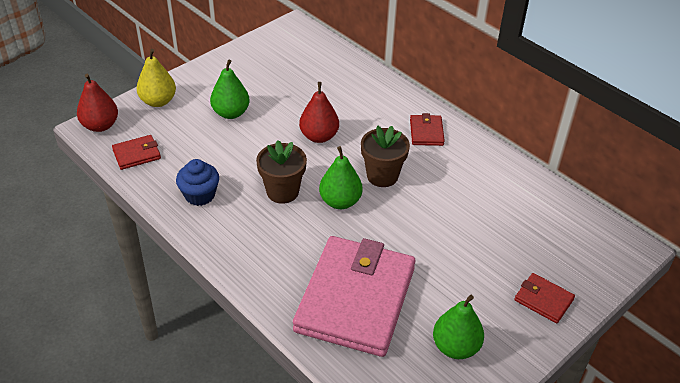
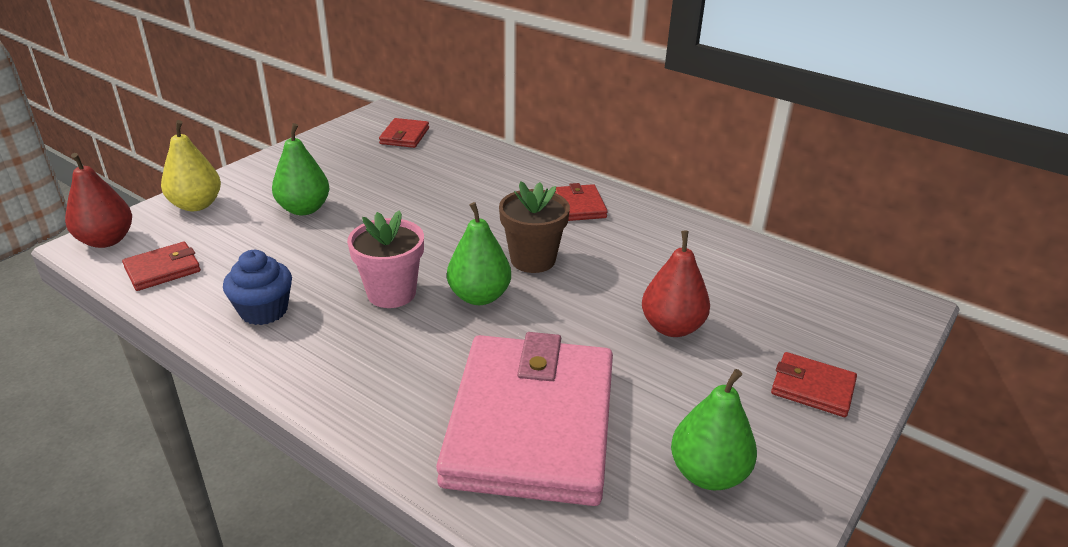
camera: 10 degrees left, 10 degrees down
brown flower pot [256,140,307,204] -> pink flower pot [347,210,424,308]
red pear [299,82,339,143] -> red pear moved to [642,231,710,337]
none -> red wallet [379,118,429,148]

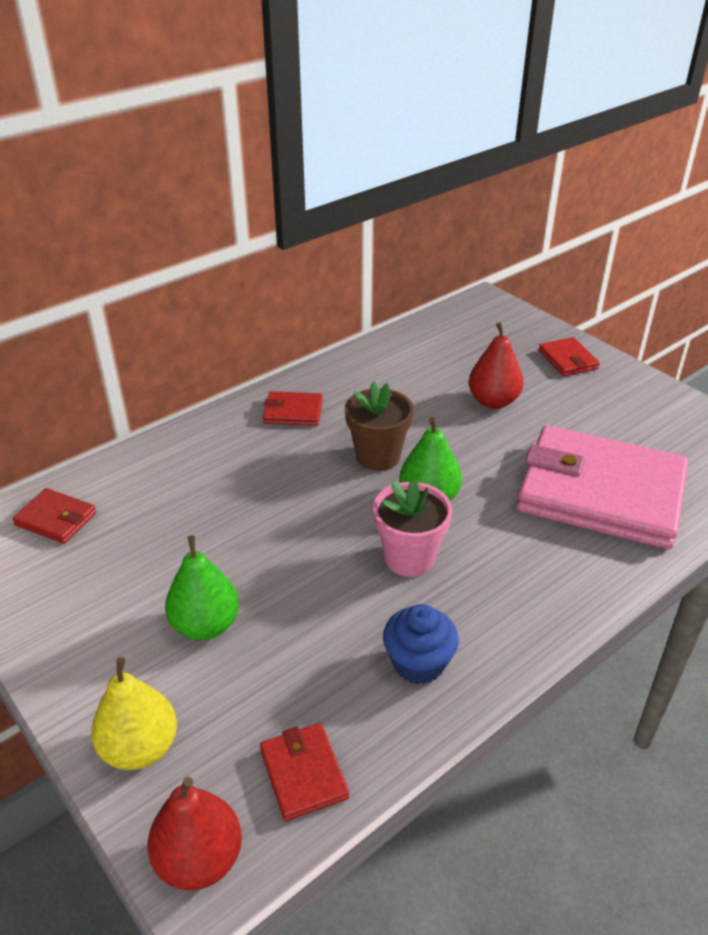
camera: 75 degrees left, 5 degrees up
green pear [671,369,757,490] -> none
red wallet [771,352,857,417] -> red wallet turned 60 degrees counterclockwise [539,337,600,376]

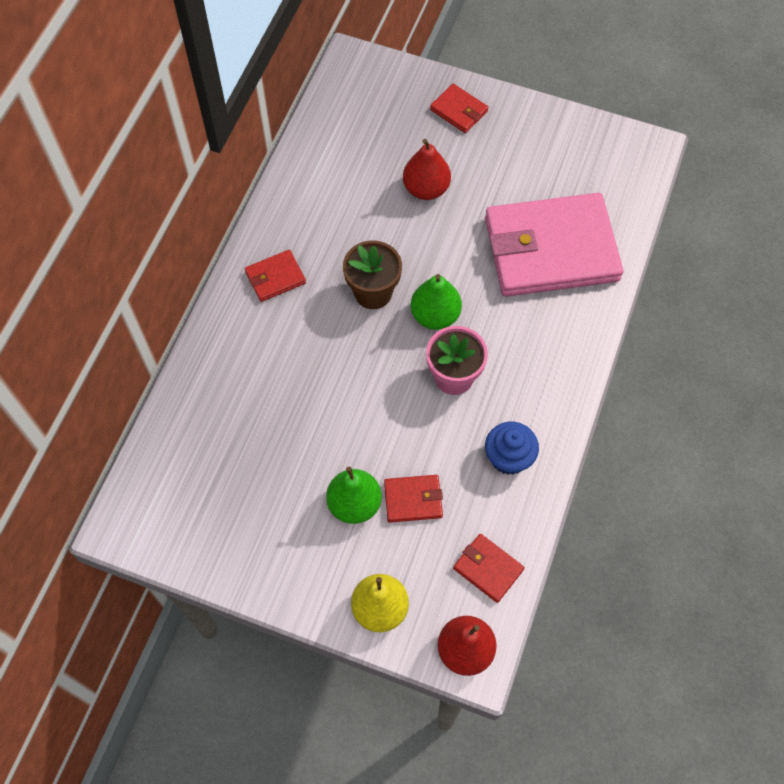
camera: 30 degrees left, 25 degrees up
red wallet [13,488,96,544] -> red wallet moved to [384,475,443,523]

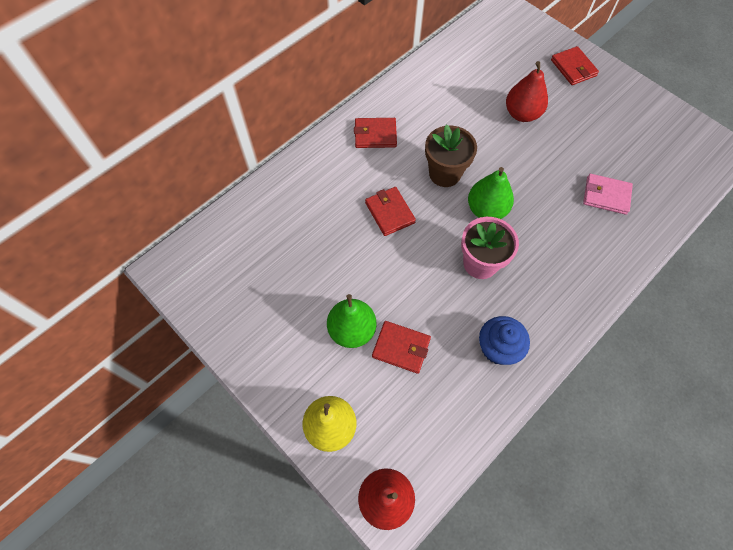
camera: 25 degrees right, 0 degrees up
red wallet [453,534,525,603] -> red wallet moved to [365,187,416,236]
pink wallet [485,193,624,297] -> pink wallet [583,174,633,215], size x0.41

